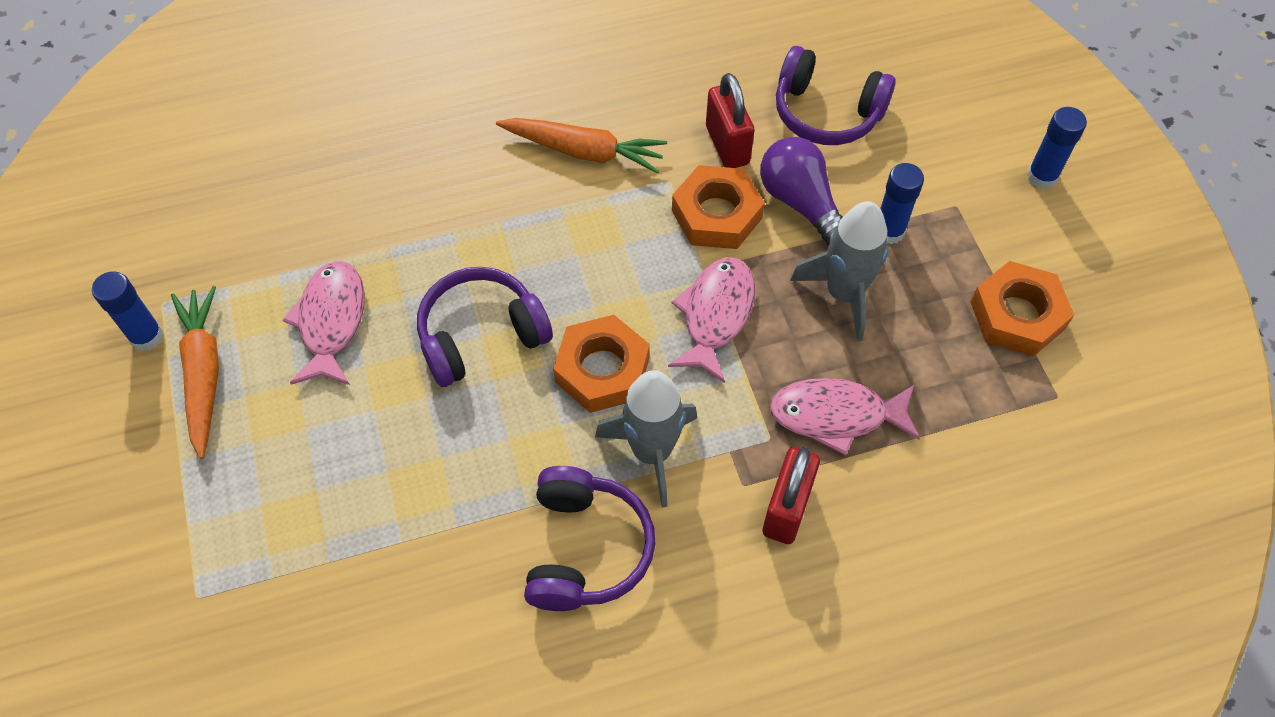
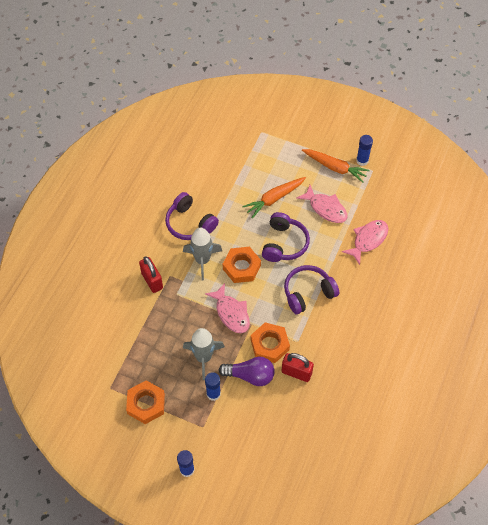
camera: 130 degrees right, 0 degrees up
orange carrot [496,118,667,173] -> orange carrot moved to [242,177,306,218]
pink fish [770,378,920,456] -> pink fish moved to [342,220,388,265]
purple headphones [776,46,896,145] -> purple headphones moved to [284,265,339,314]

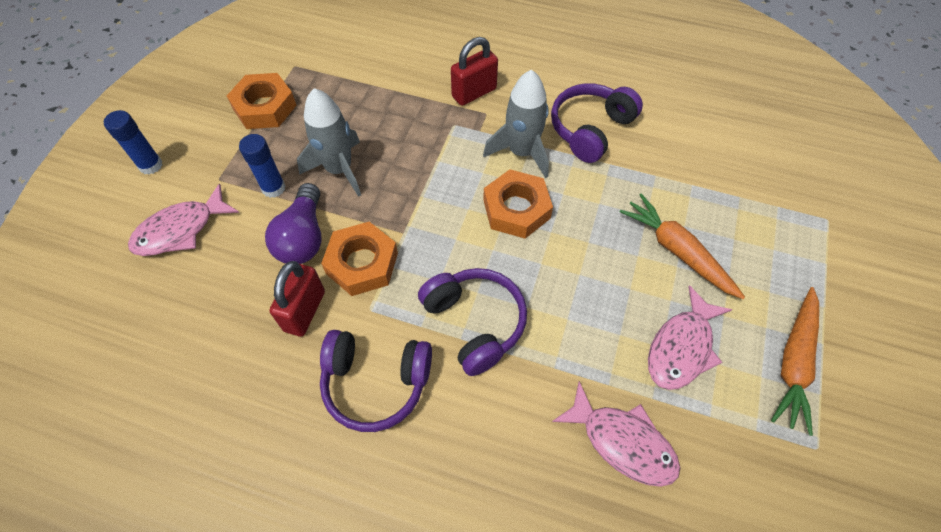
camera: 85 degrees right, 0 degrees up
pink fish [205,283,250,333] -> pink fish moved to [128,183,239,256]
purple headphones [262,212,310,262] -> purple headphones moved to [320,330,432,432]
blue glue stick [356,135,373,166] -> none

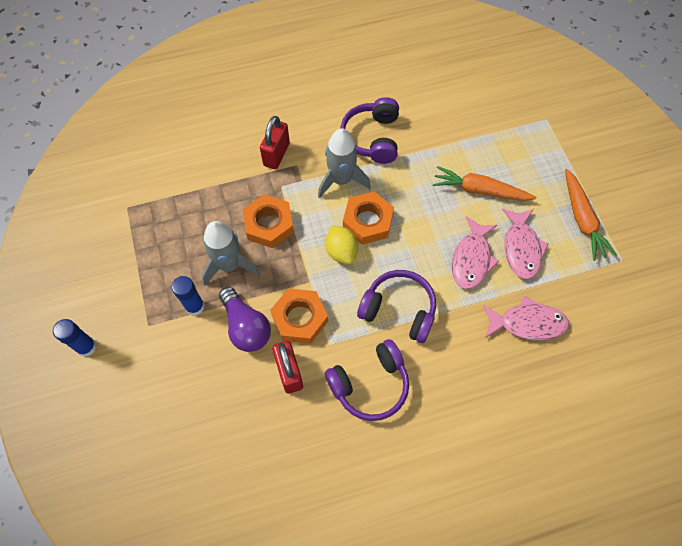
camera: 35 degrees left, 5 degrees up
pink fish [128,183,239,256] -> pink fish moved to [452,216,499,289]
orange nut [227,73,297,129] -> orange nut moved to [243,194,294,248]
none -> yellow lemon [325,225,358,264]

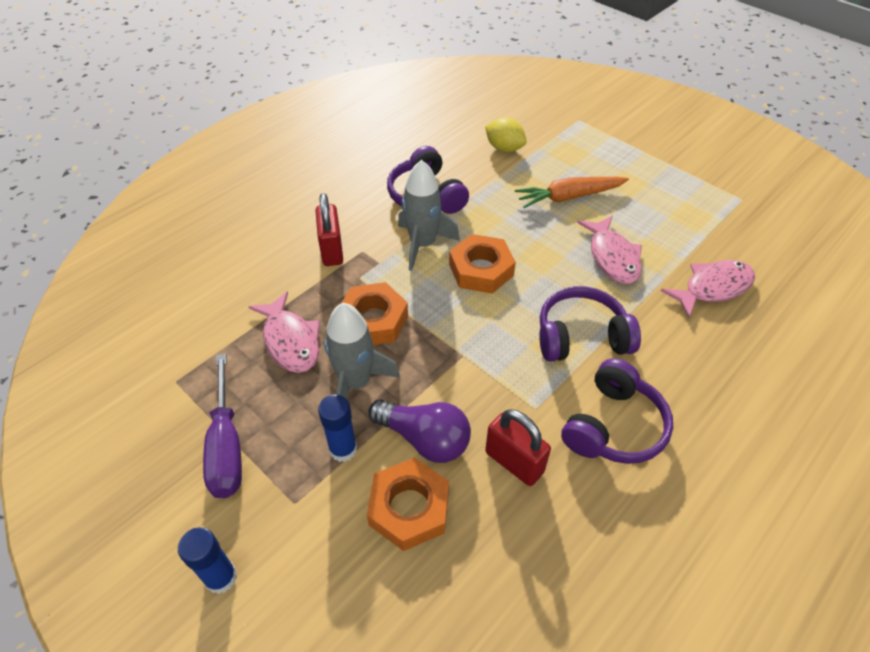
camera: 30 degrees left, 15 degrees down
orange nut [270,288,328,344] -> orange nut moved to [367,458,449,551]
yellow lemon [325,225,358,264] -> yellow lemon moved to [485,118,526,152]
pink fish [502,209,549,280] -> pink fish moved to [248,291,320,373]
orange carrot [565,169,617,261] -> none
none -> purple screwdriver [203,354,242,498]

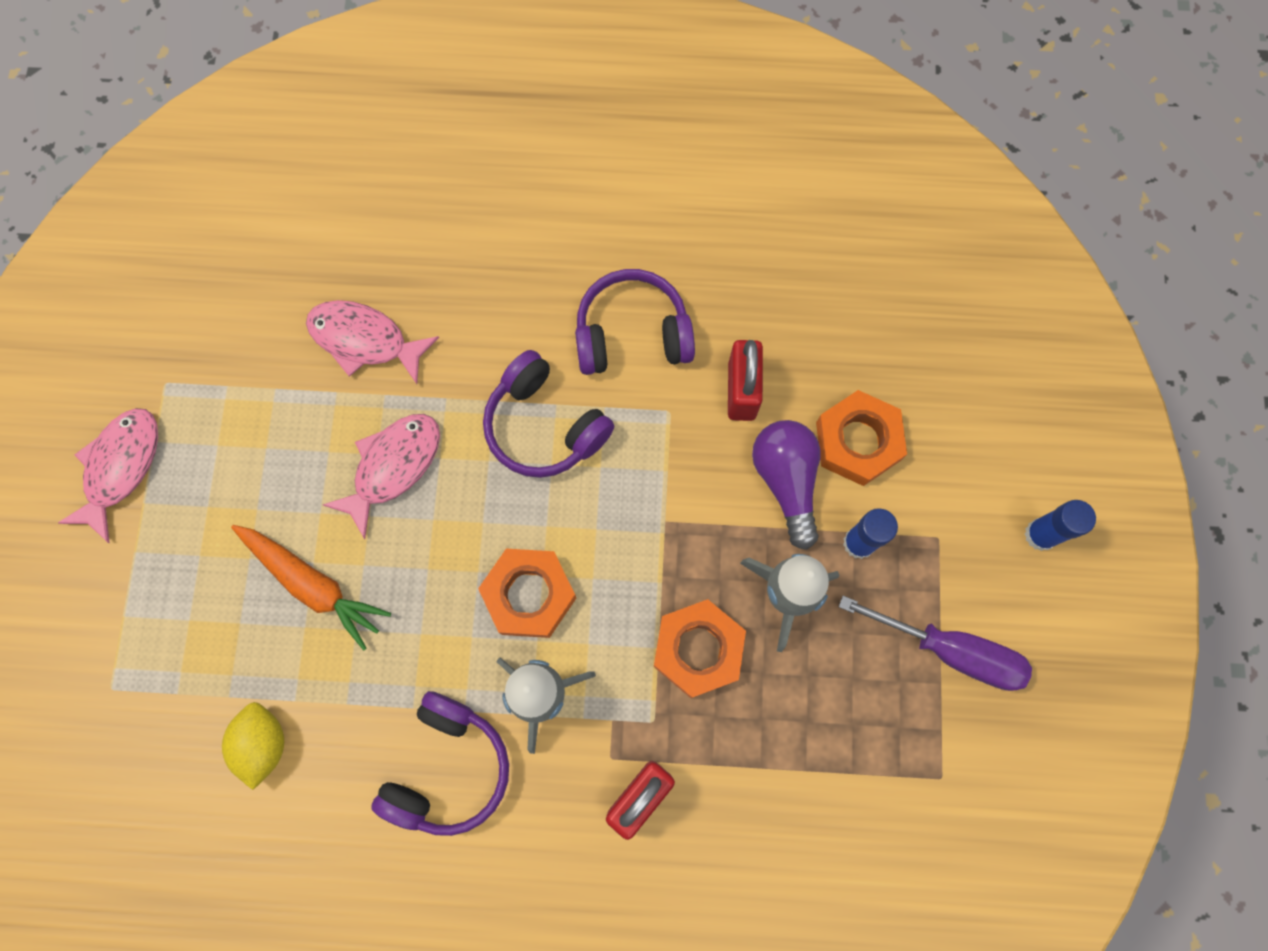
camera: 130 degrees left, 25 degrees up
purple screwdriver [203,354,242,498] -> purple screwdriver turned 75 degrees clockwise [839,596,1032,691]
pink fish [248,291,320,373] -> pink fish moved to [58,408,158,543]

